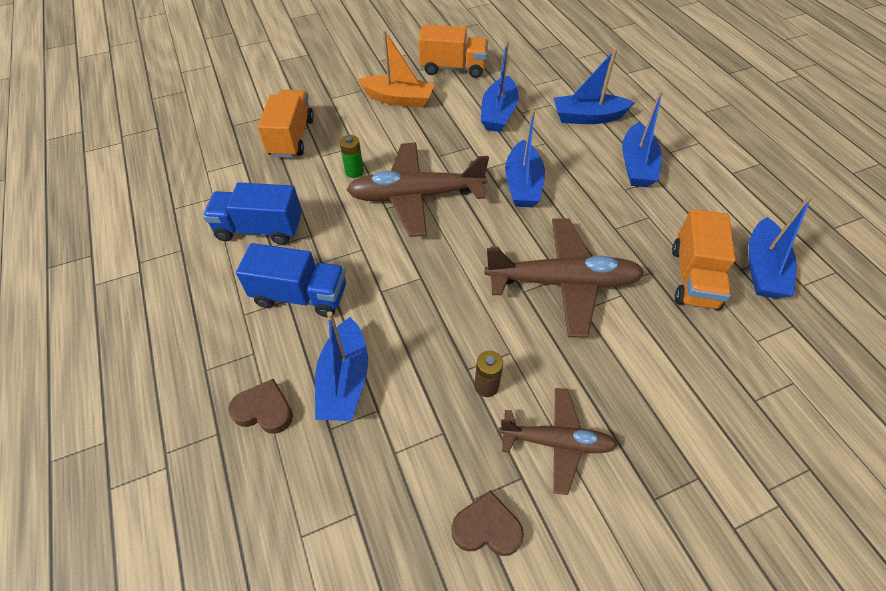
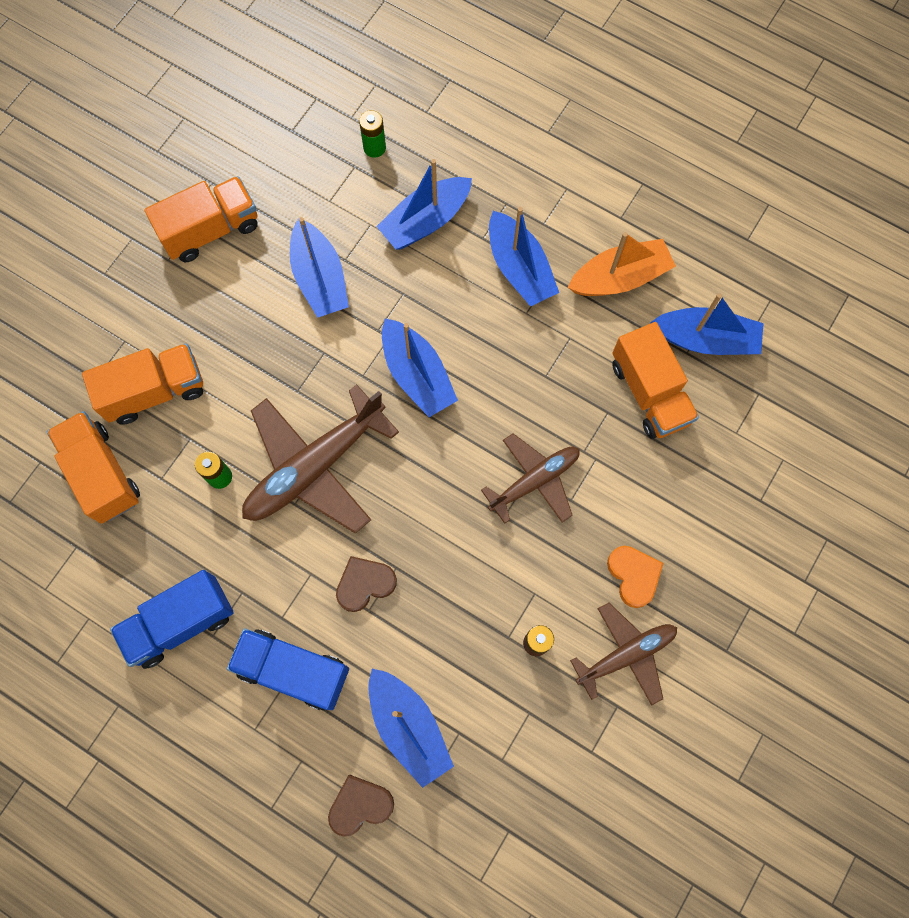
camera: 35 degrees left, 20 degrees up
blue truck [236,243,346,317] -> blue truck turned 135 degrees counterclockwise [227,628,349,710]
orange boat [358,30,435,108] -> orange boat moved to [568,232,676,296]
brown heart [451,490,524,556] -> brown heart moved to [336,556,397,612]
brown plane [485,218,644,338] -> brown plane [481,434,580,524], size x0.62
blue boat [749,195,813,298] -> blue boat turned 60 degrees counterclockwise [650,293,764,355]
none -> orange truck [82,343,203,425]
none -> green battery [359,110,386,158]
none -> orange heart [607,546,664,608]

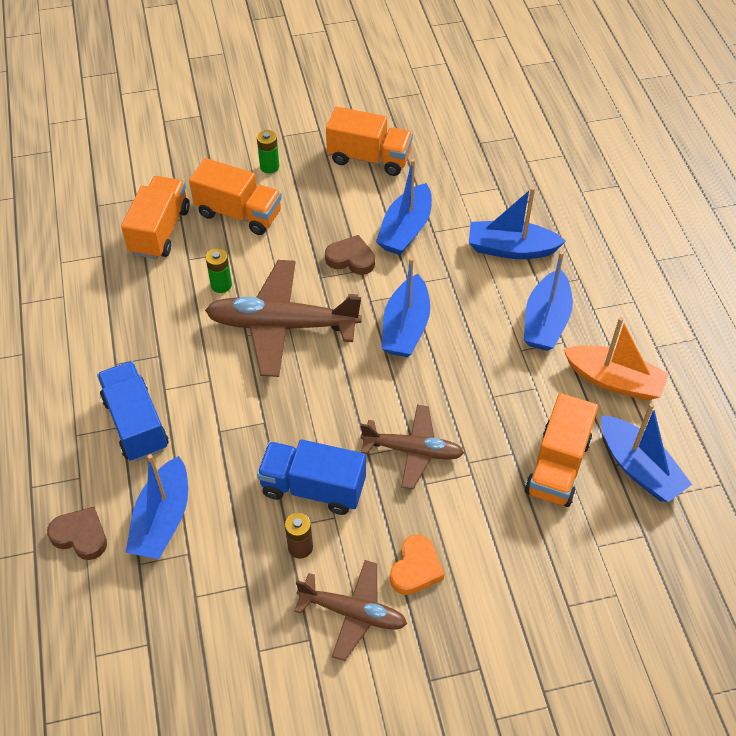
camera: 45 degrees right, 20 degrees down
blue truck [110,570,234,669] -> blue truck moved to [257,440,366,515]
brown heart [336,556,397,612] -> brown heart moved to [325,235,375,275]
green battery [359,110,386,158] -> green battery moved to [257,130,279,173]

